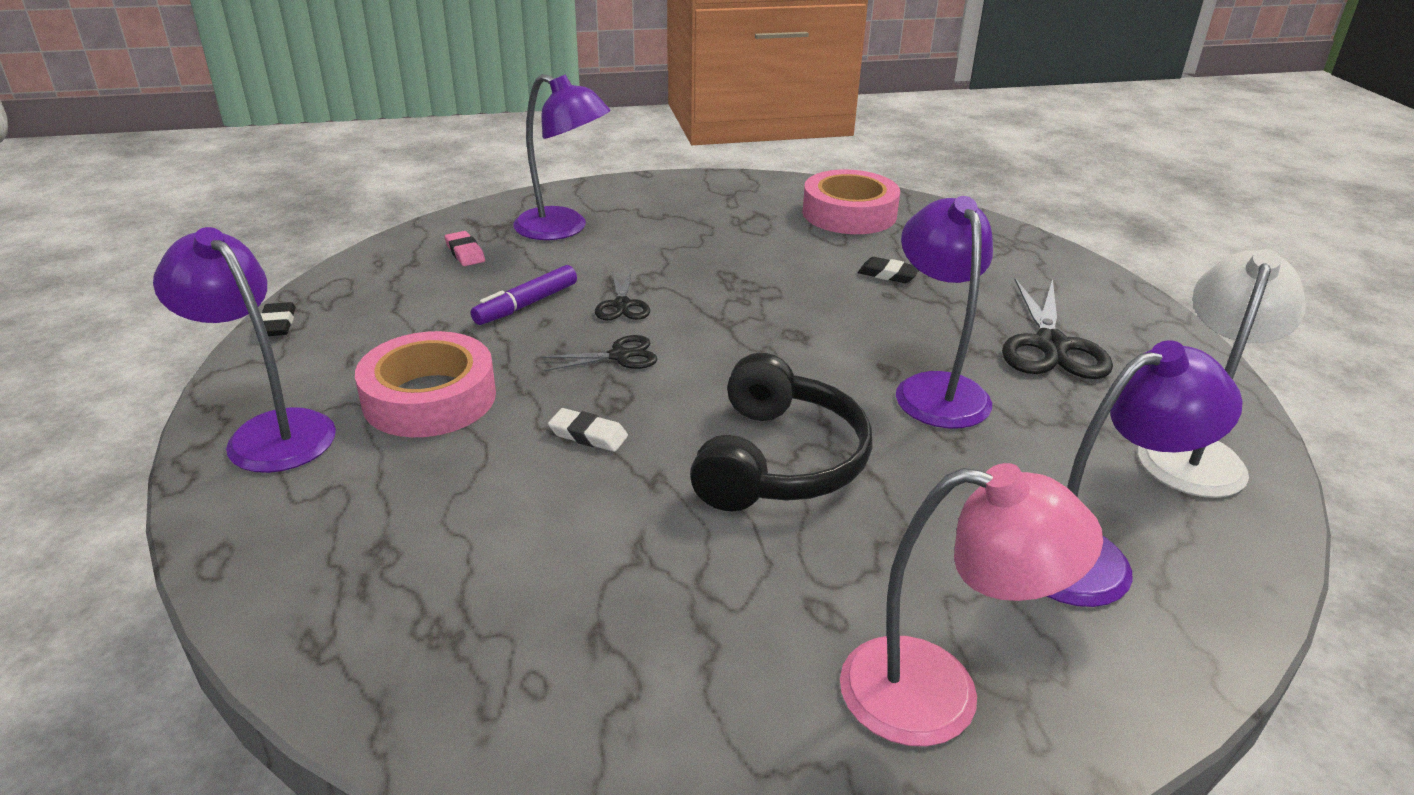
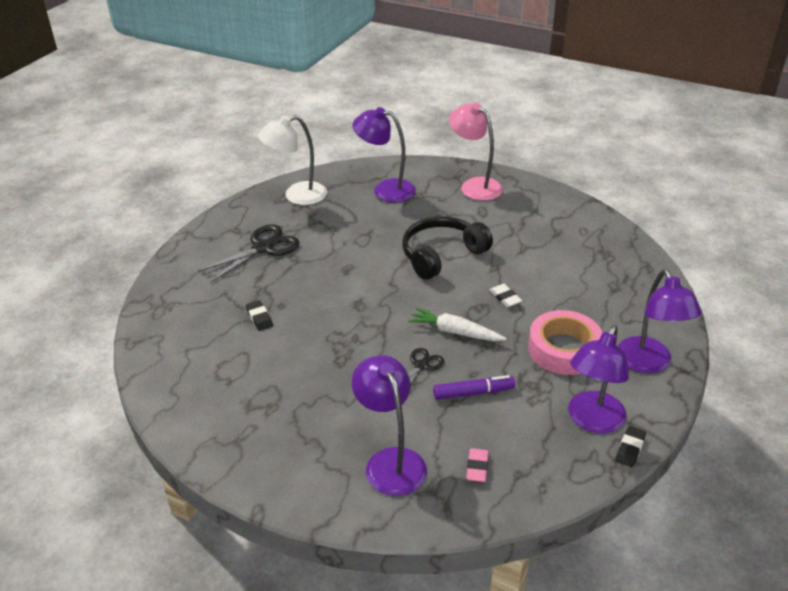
camera: 140 degrees left, 5 degrees up
black scissors [541,335,657,371] -> white carrot [408,307,506,341]
pink tape [803,170,900,234] -> none
purple lamp [896,196,993,428] -> purple lamp moved to [568,325,629,434]

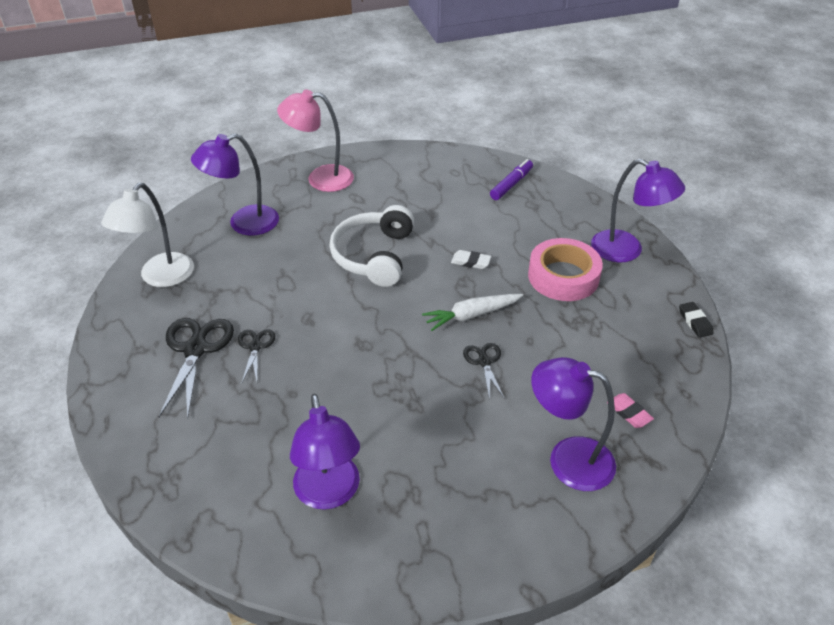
camera: 45 degrees left, 5 degrees up
black eraser [246,300,273,331] -> none
black headphones [402,217,493,280] -> white headphones [329,205,414,287]
purple marker [433,375,515,400] -> purple marker moved to [490,159,533,200]
purple lamp [568,325,629,434] -> purple lamp moved to [290,394,360,510]
none -> black scissors [238,329,275,382]

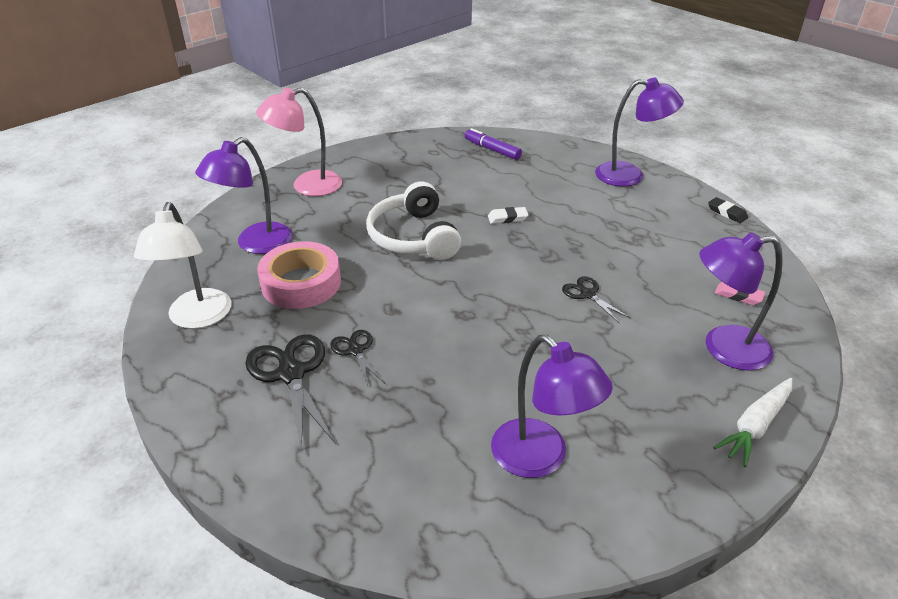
camera: 25 degrees left, 5 degrees down
white carrot [422,294,523,331] -> white carrot moved to [713,378,792,467]
purple marker [490,159,533,200] -> purple marker turned 60 degrees counterclockwise [465,128,522,160]
pink tape [528,238,603,301] -> pink tape moved to [257,241,341,309]

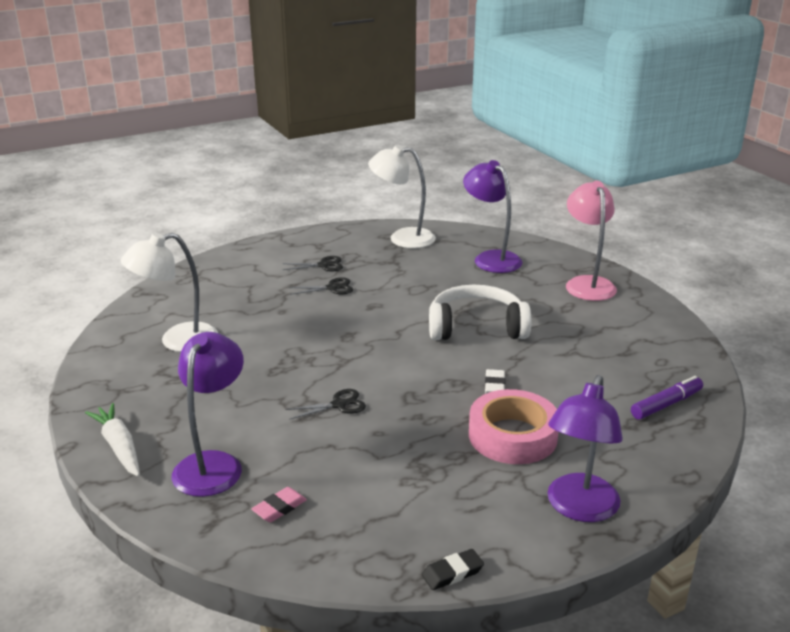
camera: 105 degrees right, 10 degrees down
black scissors [245,334,336,454] -> black scissors [282,256,343,271], size x0.55
pink tape [257,241,341,309] -> pink tape moved to [469,389,558,464]
purple lamp [491,335,613,478] -> white lamp [121,233,218,352]

